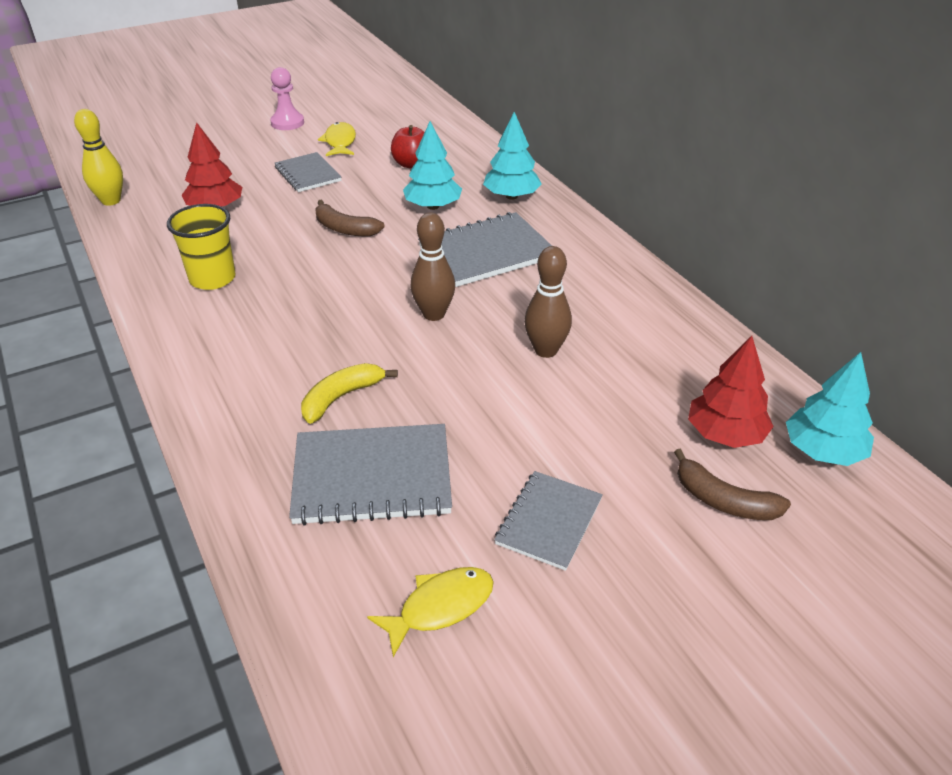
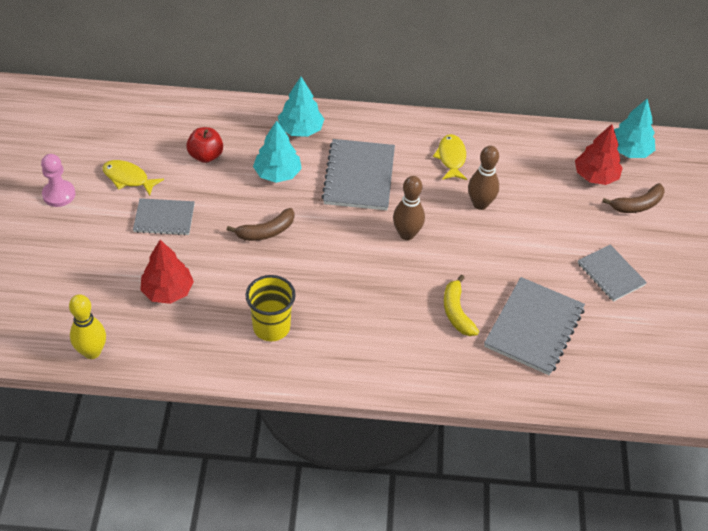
camera: 60 degrees left, 10 degrees up
yellow fish [367,567,494,657] -> yellow fish moved to [433,134,467,180]

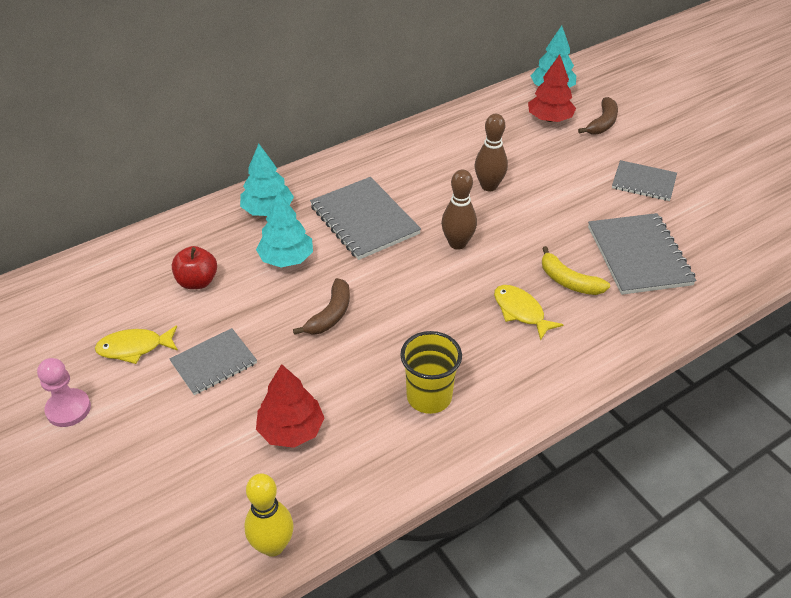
camera: 35 degrees left, 5 degrees down
yellow fish [433,134,467,180] -> yellow fish moved to [494,285,563,341]

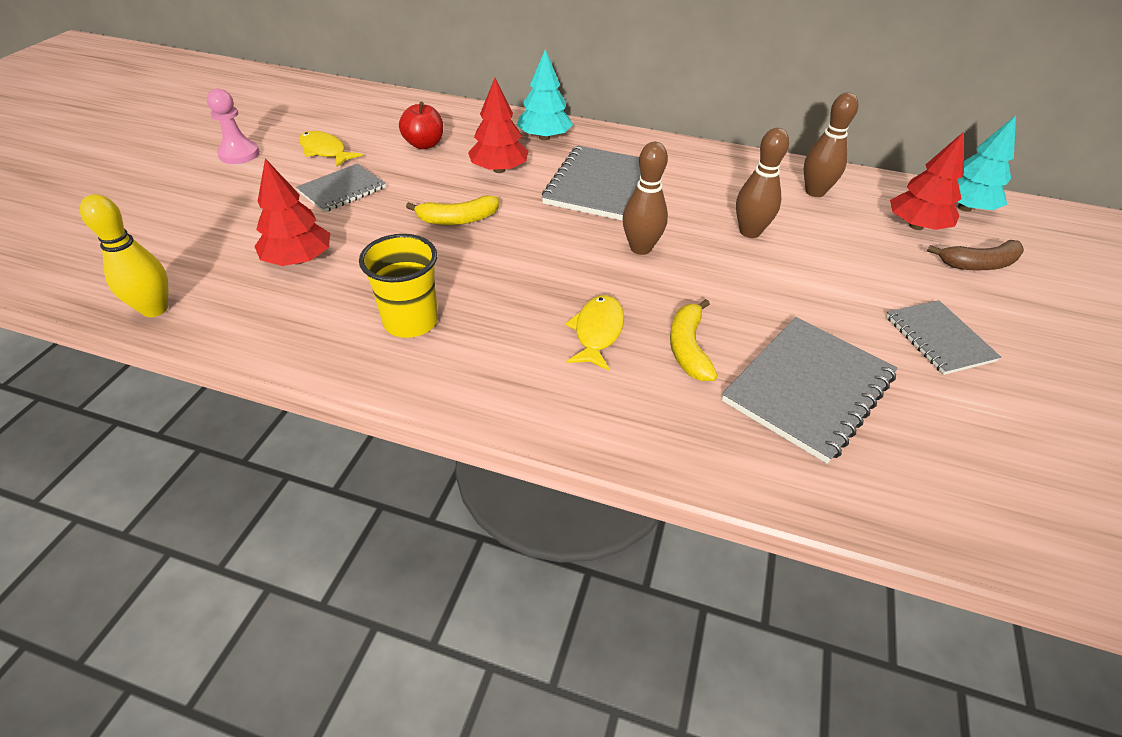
camera: 50 degrees right, 0 degrees up
grey notebook [170,328,257,395] -> grey notebook turned 60 degrees counterclockwise [296,163,386,213]
turquoise tree [256,192,313,267] -> red tree [468,78,529,173]
brown banana [293,278,350,335] -> yellow banana [406,195,499,225]
none -> brown bowling pin [804,92,858,197]

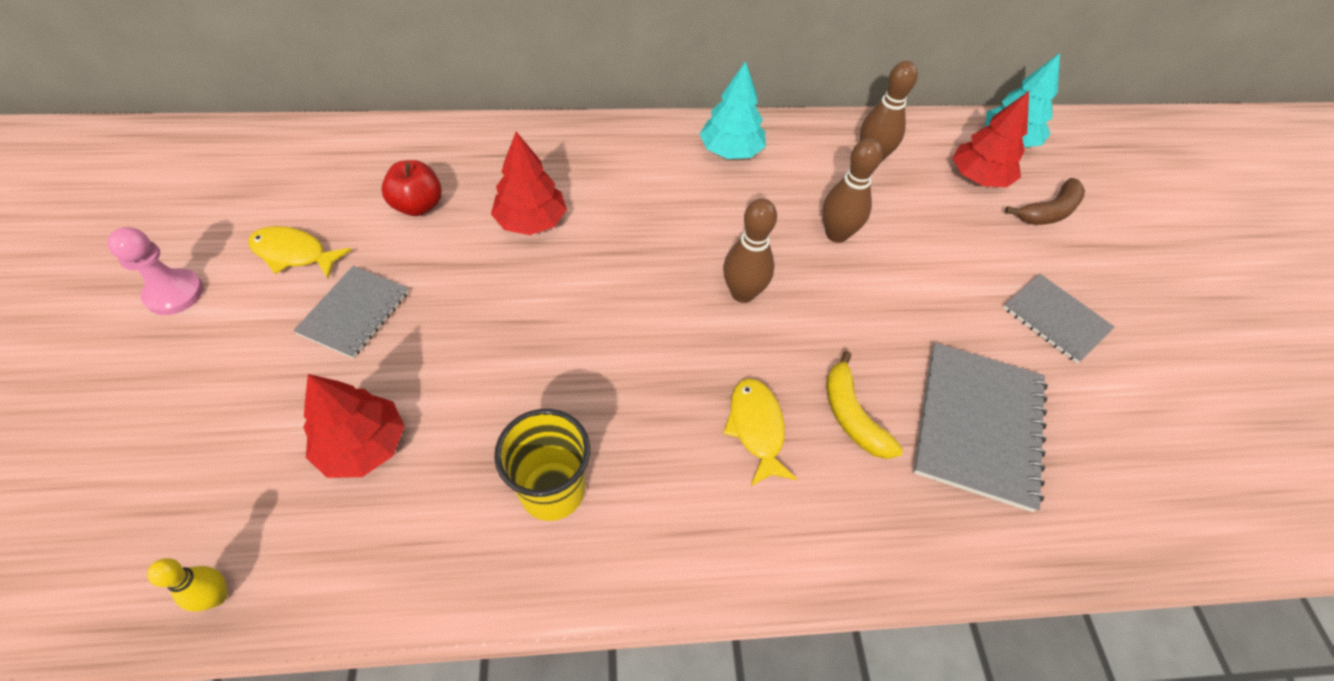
camera: 25 degrees left, 10 degrees up
yellow bowling pin [80,194,168,317] -> yellow bowling pin [147,558,228,612], size x0.62
yellow banana [406,195,499,225] -> none
turquoise tree [517,49,573,140] -> turquoise tree moved to [700,61,766,159]
grey notebook [542,145,641,220] -> none

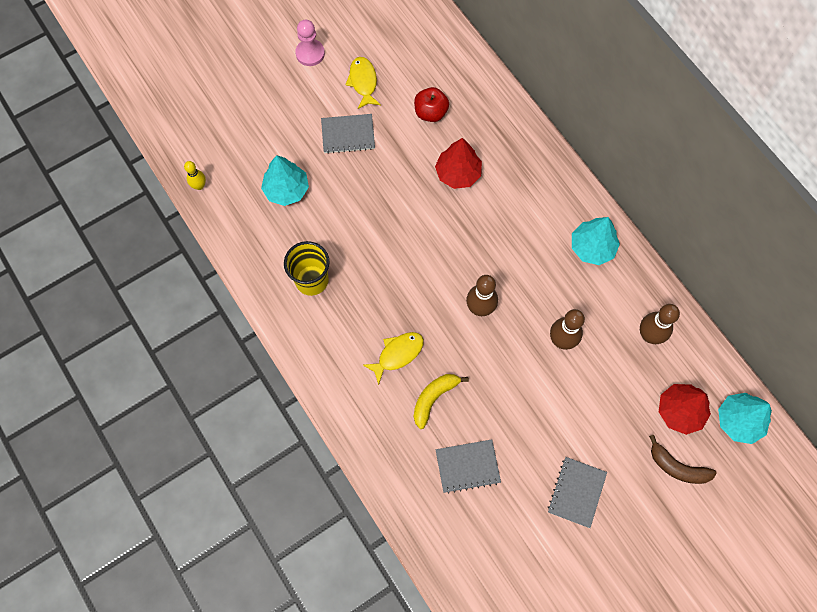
camera: 65 degrees right, 15 degrees up
red tree [303,374,405,478] -> turquoise tree [261,155,309,206]
grey notebook [913,343,1048,512] -> grey notebook [435,439,501,494], size x0.63

